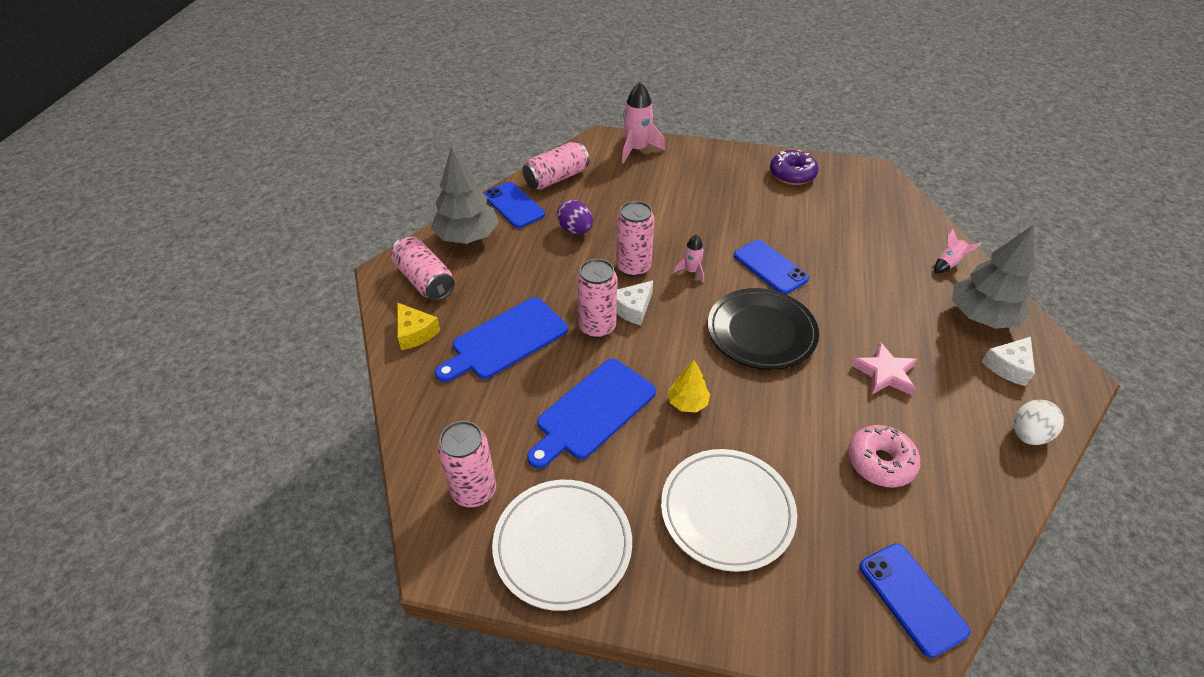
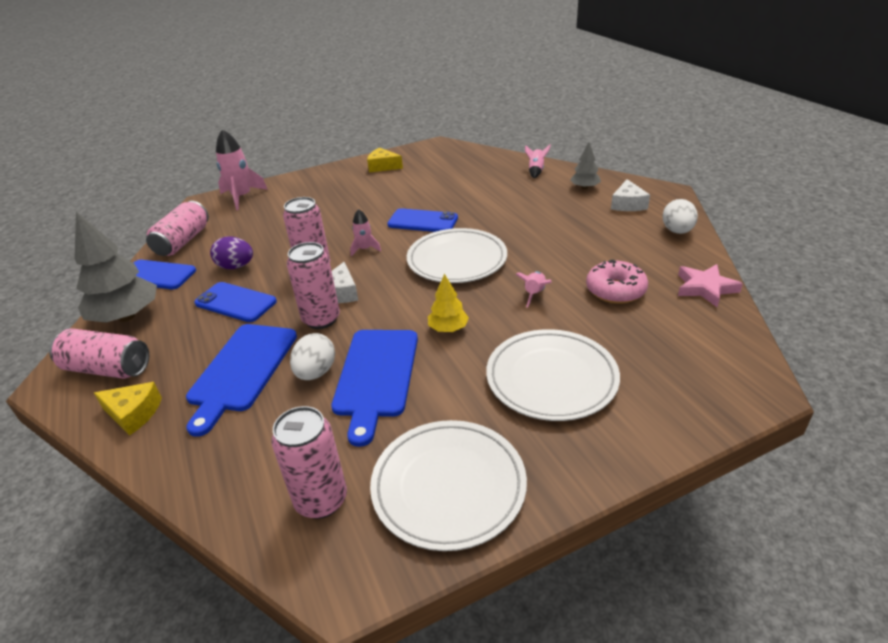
camera: 35 degrees left, 10 degrees down
black plate [708,288,819,370] -> white plate [407,228,507,283]
purple donut [770,150,819,185] -> yellow cheese [367,148,403,172]
pink star [851,342,917,395] -> pink star moved to [678,264,743,307]
blue phone [859,543,971,658] -> blue phone moved to [194,282,277,322]
grey tree [952,225,1035,329] -> grey tree [570,142,601,189], size x0.52
none -> white egg [290,333,335,380]
none -> pink rocket [515,271,552,308]

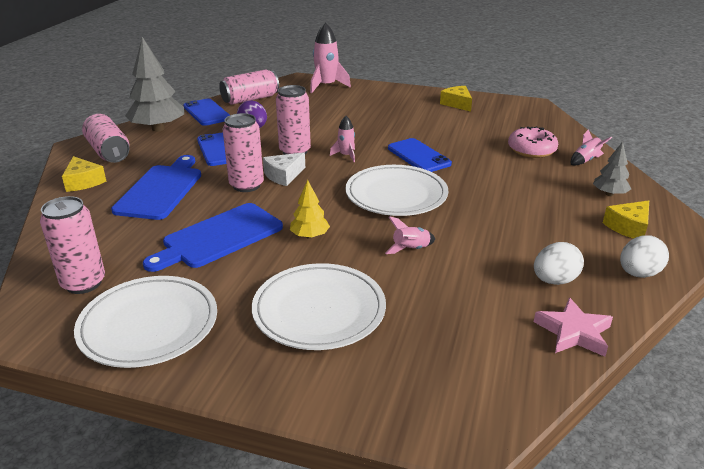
camera: 40 degrees right, 5 degrees down
blue cutting board [186,324,297,437] -> blue cutting board turned 135 degrees clockwise [111,155,201,220]
white egg [290,333,335,380] -> white egg moved to [534,242,584,285]
pink donut [586,259,648,304] -> pink donut moved to [508,126,558,158]
white cheese [611,179,650,211] -> yellow cheese [603,200,649,239]

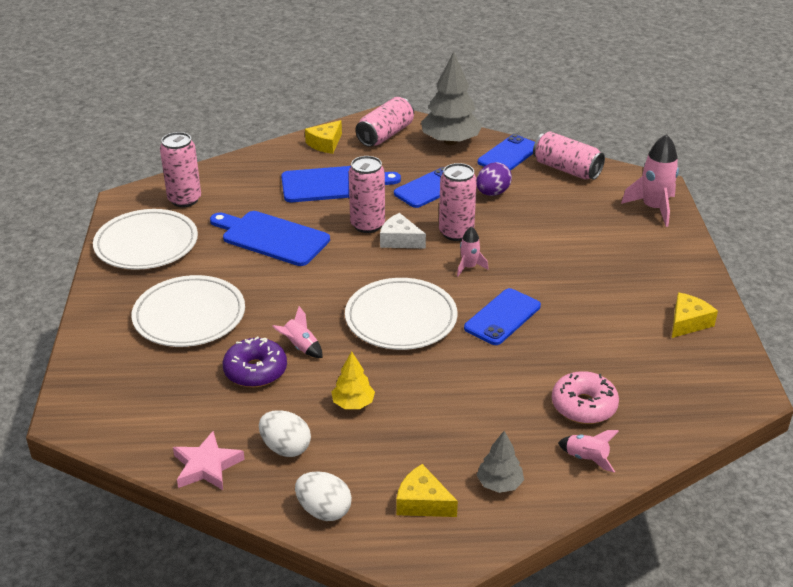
camera: 70 degrees right, 5 degrees up
yellow tree [290,180,330,239] -> yellow tree moved to [331,351,375,409]
none -> purple donut [223,336,287,387]

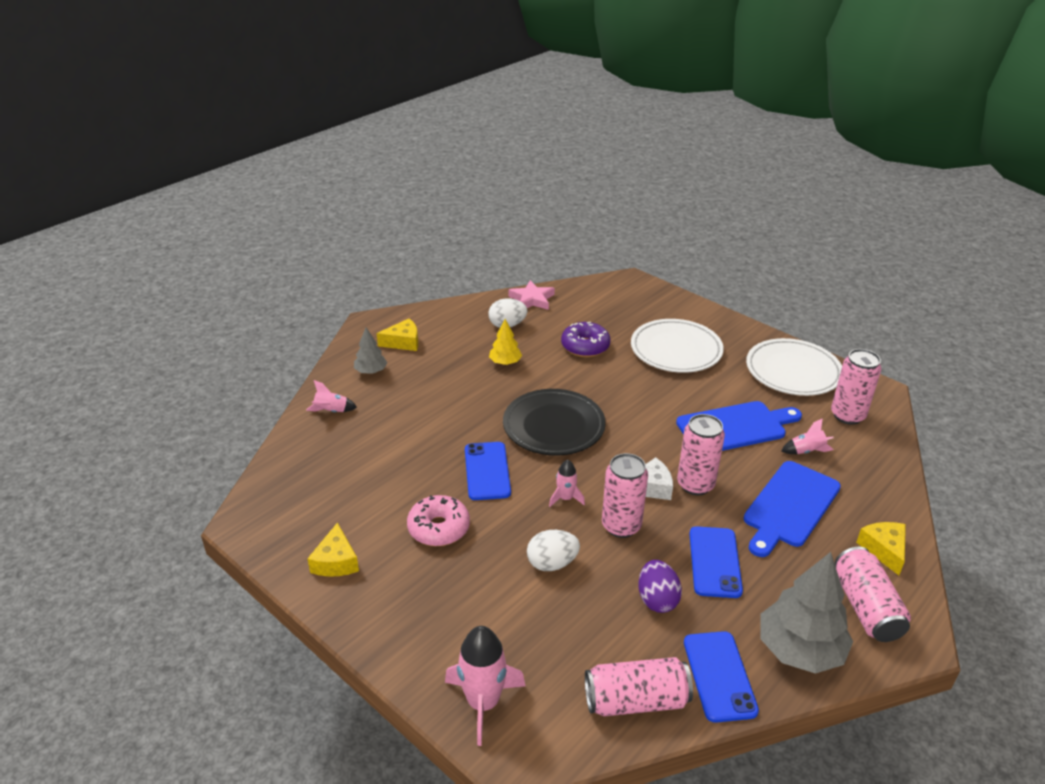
camera: 135 degrees right, 0 degrees up
pink rocket [272,306,323,358] -> pink rocket moved to [781,418,834,454]
white egg [295,471,352,521] -> white egg moved to [527,530,580,571]
white plate [345,278,458,350] -> black plate [503,389,606,456]
pink donut [552,371,619,424] -> pink donut moved to [407,495,470,546]

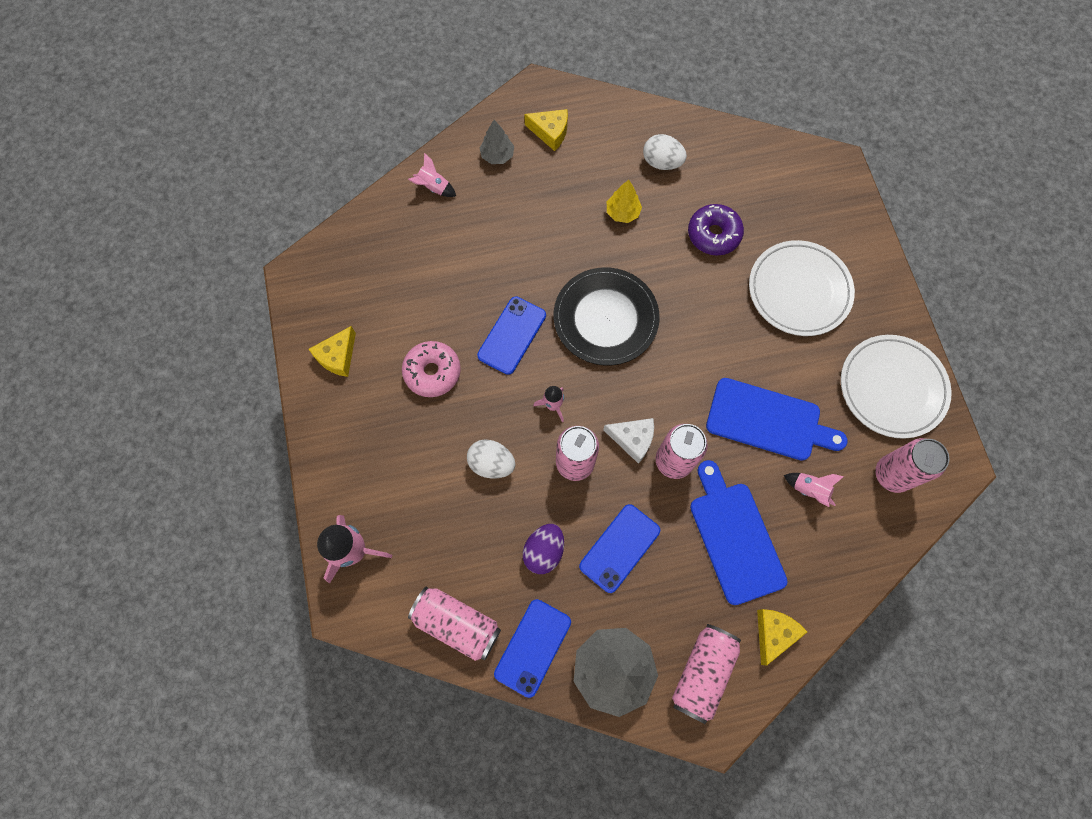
camera: 35 degrees right, 35 degrees up
pink star [508,280,555,310] -> none
blue cutting board [744,461,841,557] -> blue cutting board turned 90 degrees clockwise [690,460,788,605]

